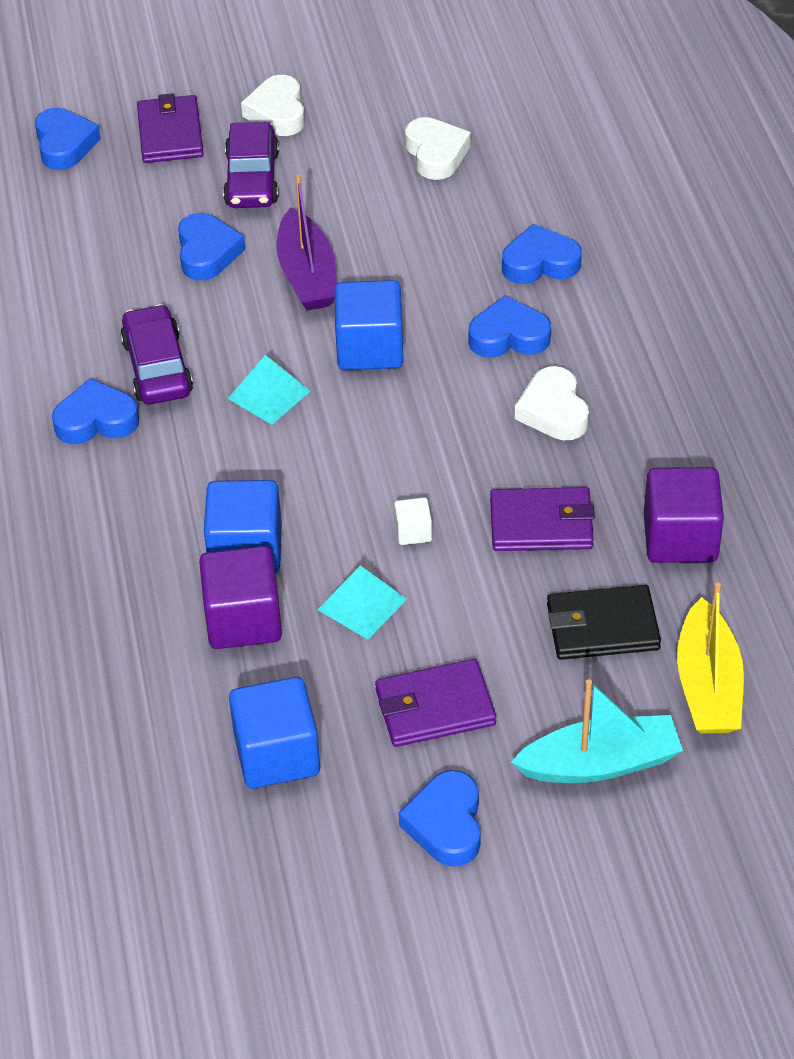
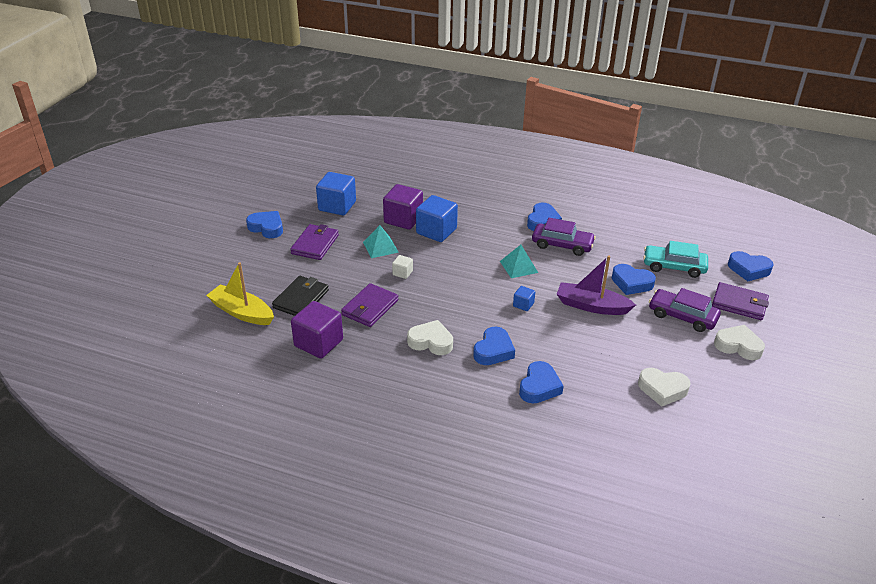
camera: 120 degrees right, 10 degrees down
blue cube [334,280,403,370] -> blue cube [513,286,535,311], size x0.48
turquoise boat [511,679,683,783] -> none
none -> turquoise car [643,241,708,278]

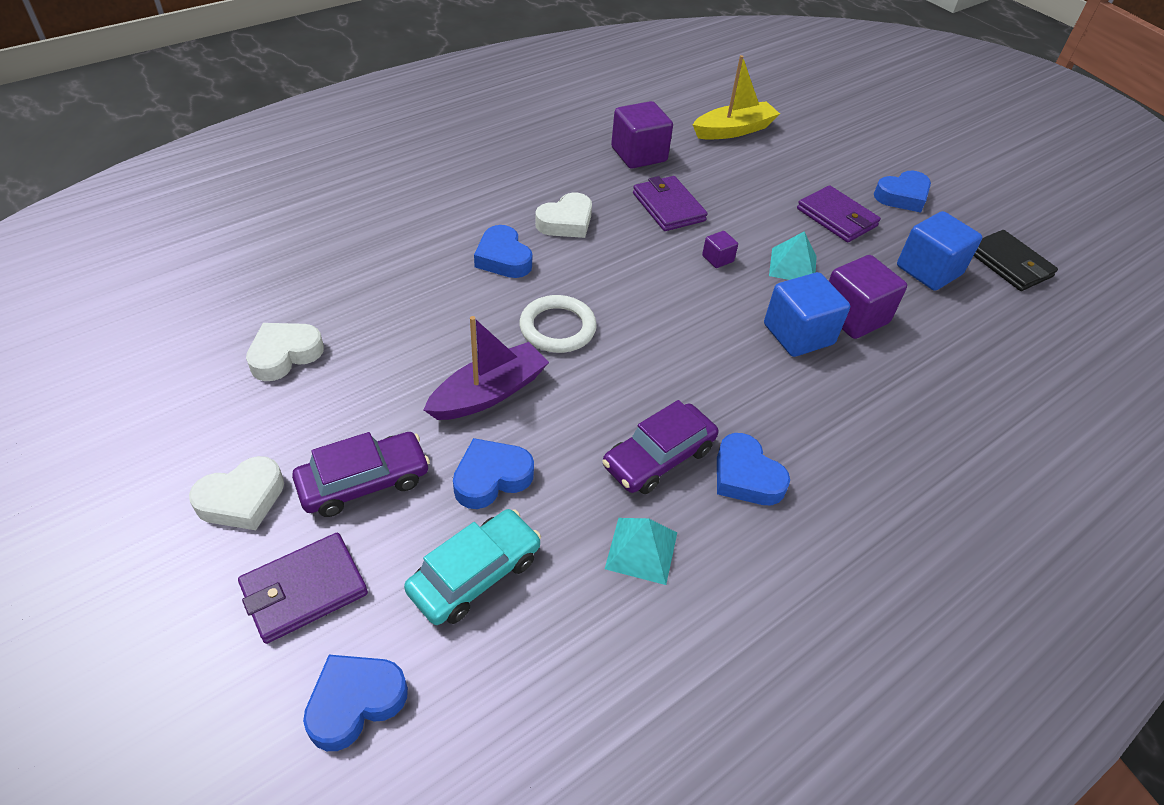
camera: 120 degrees right, 10 degrees up
black wallet [272,276,329,316] -> black wallet moved to [974,230,1058,291]
white cube [392,255,413,279] -> purple cube [702,231,738,268]
turquoise pyramid [500,245,538,278] -> turquoise pyramid moved to [605,518,677,585]
blue cube [513,286,535,311] -> white ring [519,295,597,353]
blue heart [519,361,563,404] -> none

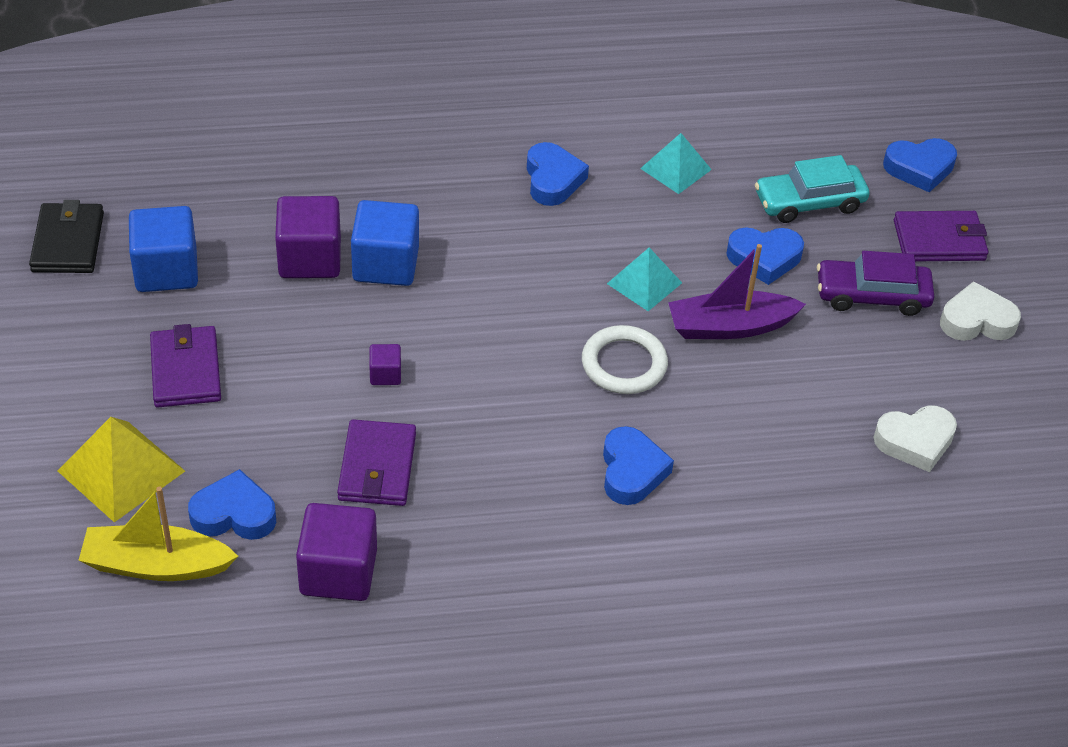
camera: 150 degrees left, 0 degrees up
white heart [535,193,592,238] -> none
purple car [602,400,718,494] -> none
turquoise pyramid [769,231,817,280] -> turquoise pyramid moved to [607,247,682,311]
blue heart [874,171,931,213] -> blue heart moved to [188,469,276,540]
none -> yellow pyramid [58,417,185,522]

